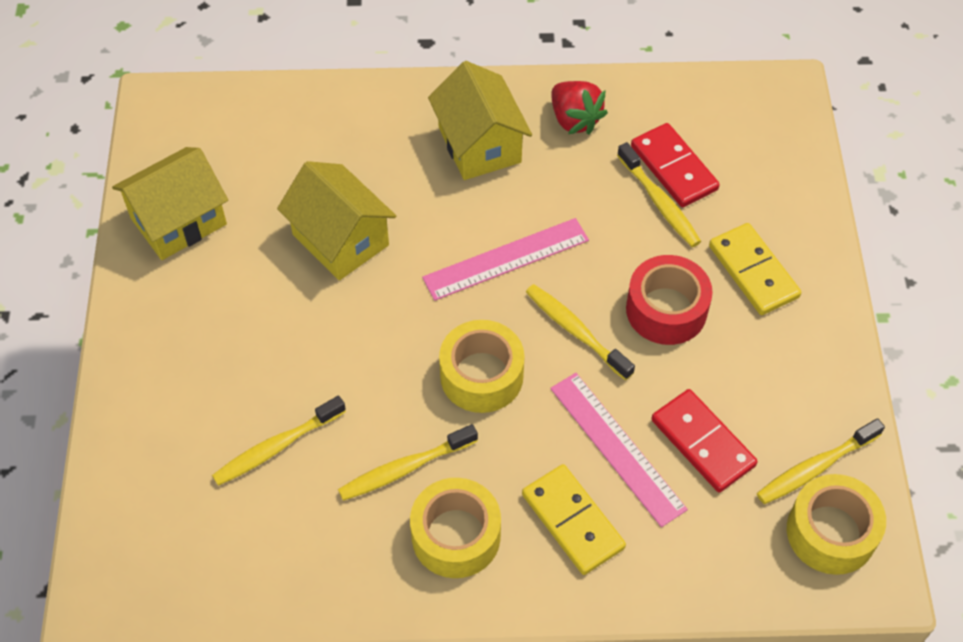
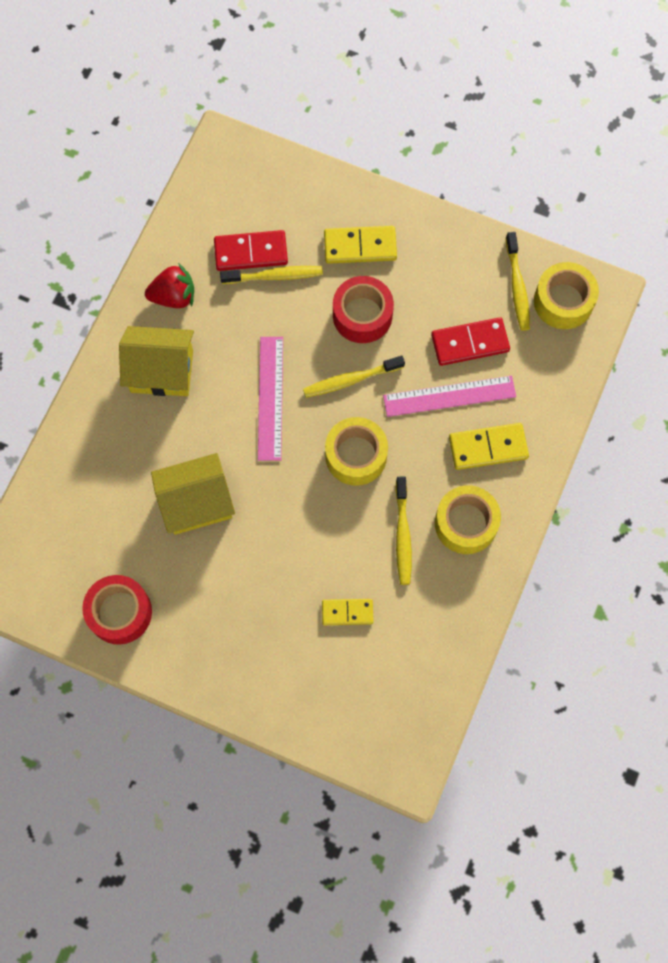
camera: 65 degrees left, 15 degrees up
yellow house [112,147,228,260] -> red tape [82,575,152,645]
yellow toothbrush [212,396,346,486] -> yellow domino [322,599,373,625]

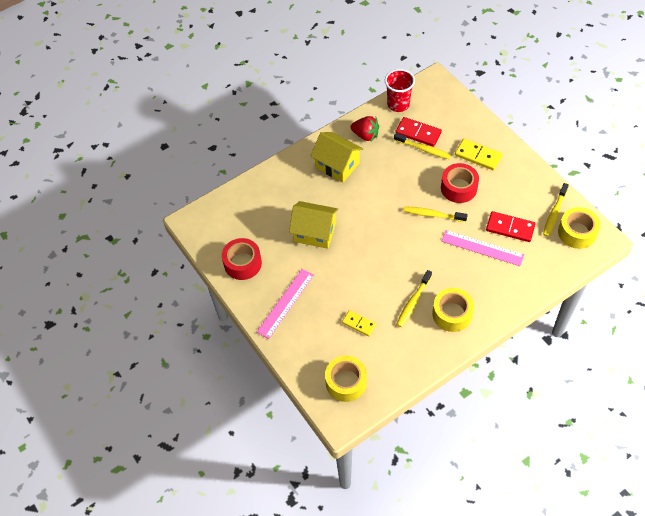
camera: 35 degrees right, 15 degrees down
pink ruler [258,337,283,461] -> pink ruler moved to [257,269,314,339]
yellow tape [325,417,388,486] -> yellow tape moved to [325,356,367,402]
yellow domino [449,423,529,470] -> none
none -> red cup [385,69,415,112]

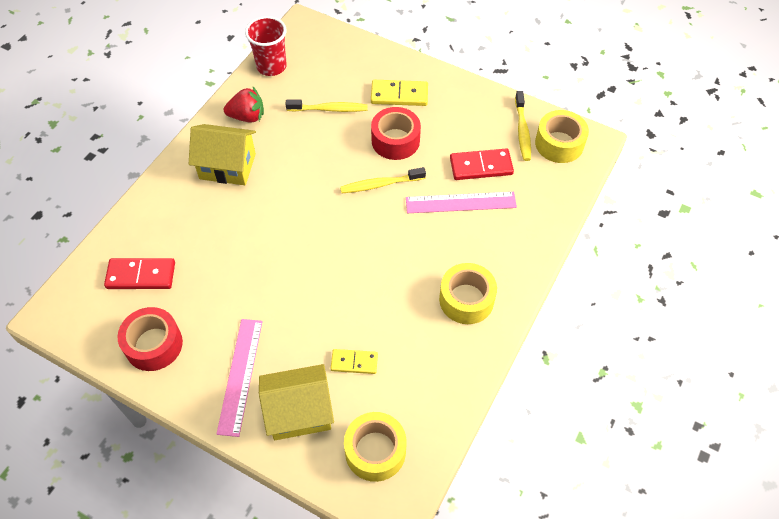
camera: 30 degrees left, 0 degrees up
yellow house [289,201,338,249] -> yellow house moved to [259,364,334,440]
red domino [395,117,442,147] -> red domino moved to [104,258,175,289]
yellow toothbrush [396,270,432,327] -> none

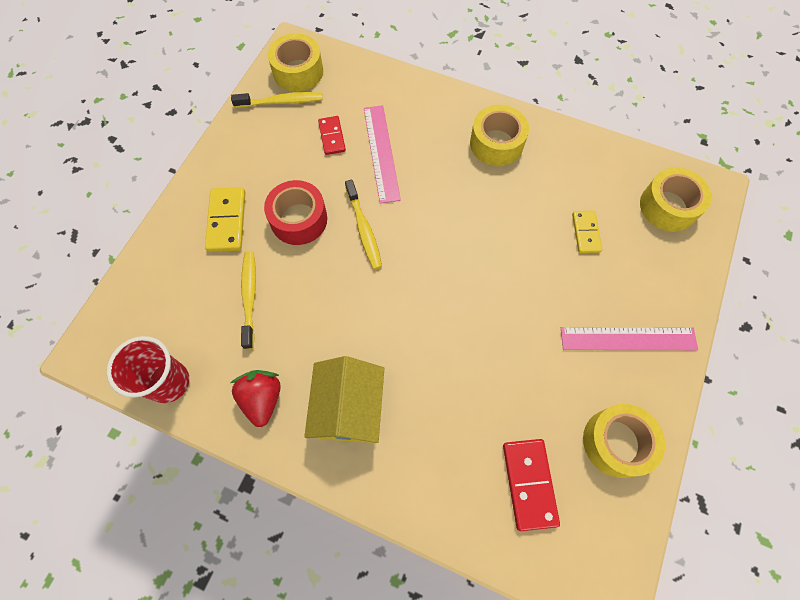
camera: 95 degrees left, 10 degrees up
red tape [117,307,183,371] -> yellow tape [583,404,665,478]
yellow house [259,364,334,440] -> none
red domino [450,148,514,180] -> red domino [318,116,346,155], size x0.66

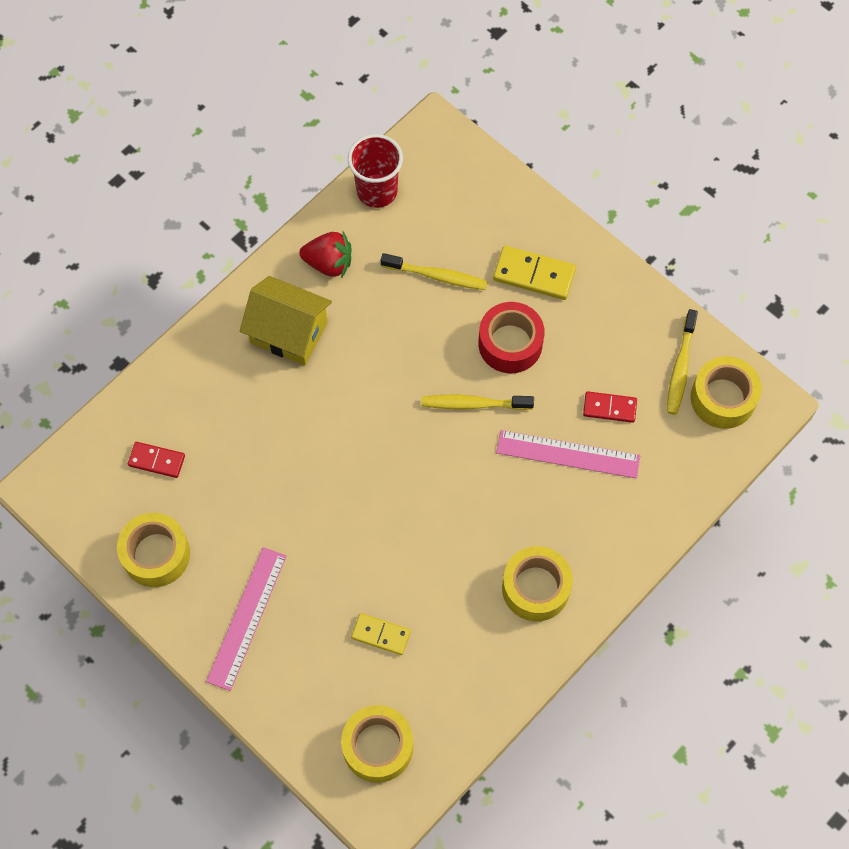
camera: 110 degrees right, 0 degrees up
red domino [503,439,560,531] -> red domino [128,442,185,478], size x0.66

